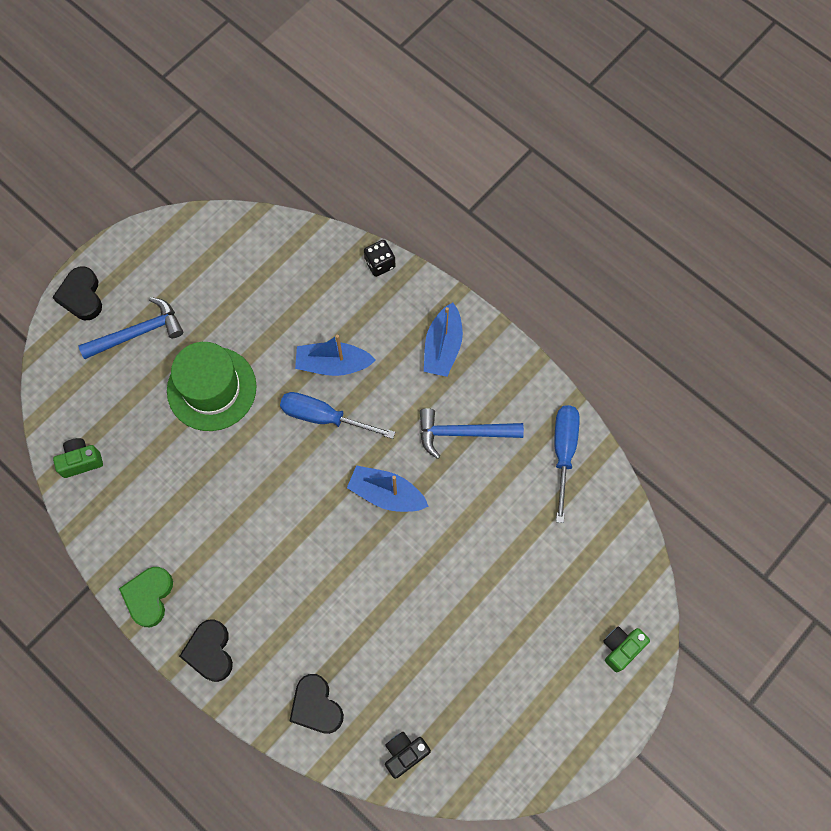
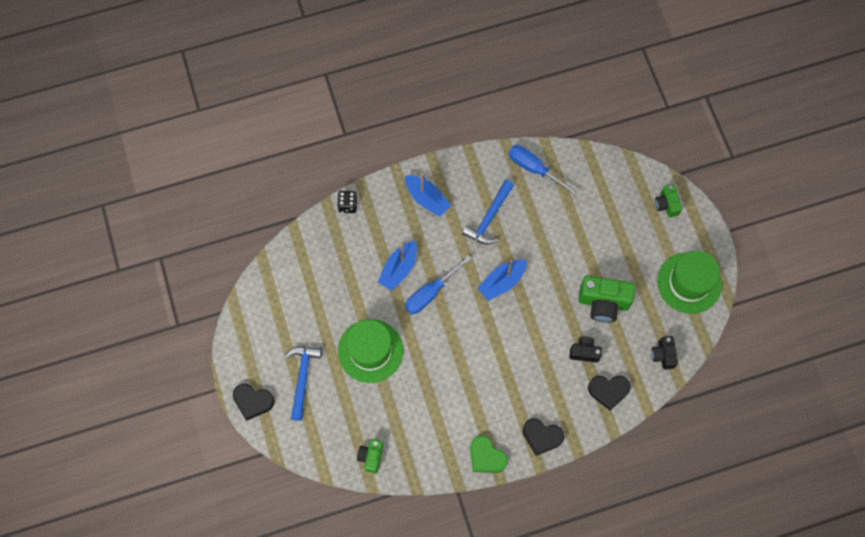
camera: 60 degrees left, 0 degrees up
none -> black camera [569,337,602,363]
none -> green camera [578,276,635,322]
none -> green hat [657,251,722,314]

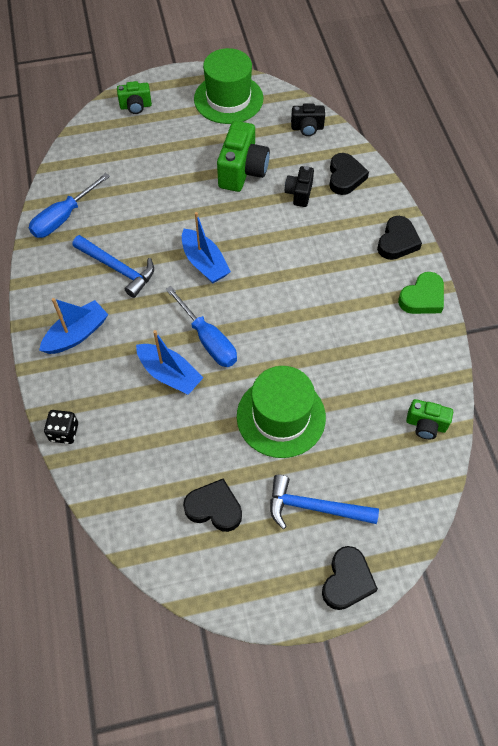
camera: 85 degrees left, 10 degrees down
none -> black heart [183,479,242,532]

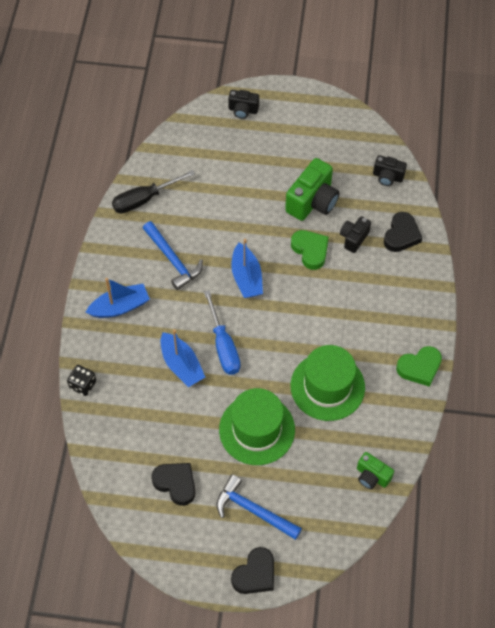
camera: 20 degrees right, 0 degrees up
blue screwdriver [29,173,110,238] -> black screwdriver [112,170,195,213]
green camera [117,81,152,114] -> black camera [228,90,259,119]
green hat [194,48,263,124] -> green hat moved to [291,345,365,421]
black heart [377,216,422,260] -> none
none -> green heart [291,230,329,270]

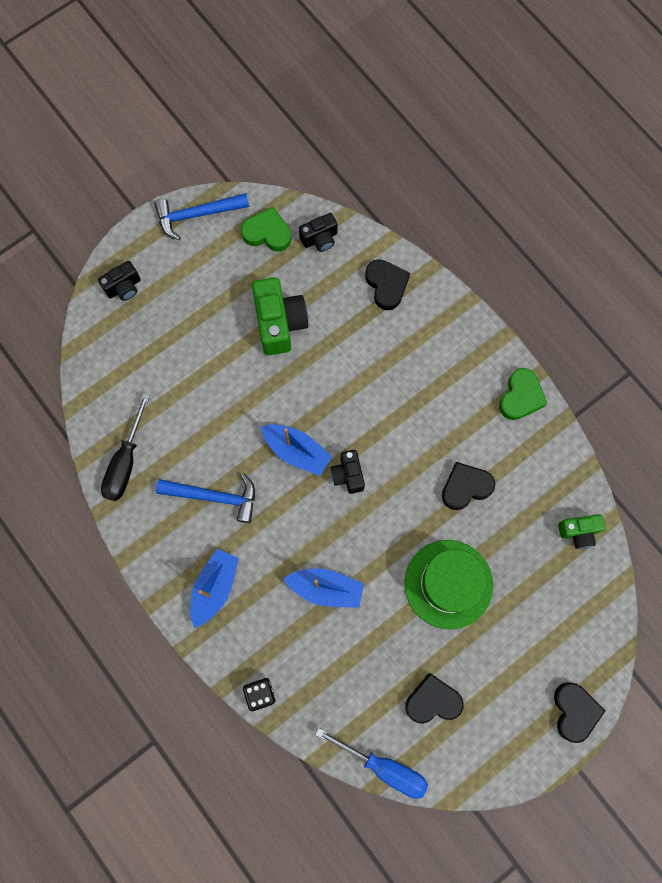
camera: 45 degrees left, 15 degrees up
blue screwdriver [204,290,240,375] -> blue screwdriver moved to [315,728,428,799]
blue hammer [216,474,302,540] -> blue hammer moved to [154,193,249,240]
green heart [291,230,329,270] -> green heart moved to [241,207,292,252]
green hat [291,345,365,421] -> black heart [442,462,495,510]
black camera [340,216,371,253] -> black camera moved to [331,450,365,494]

